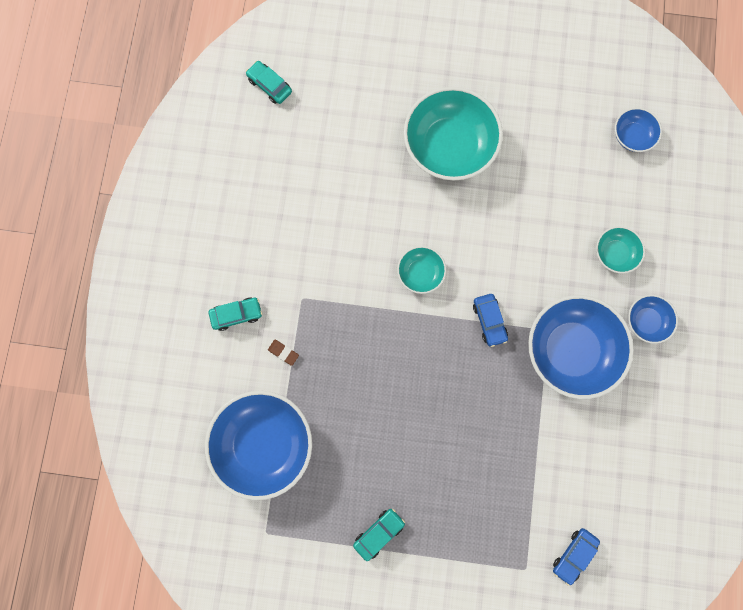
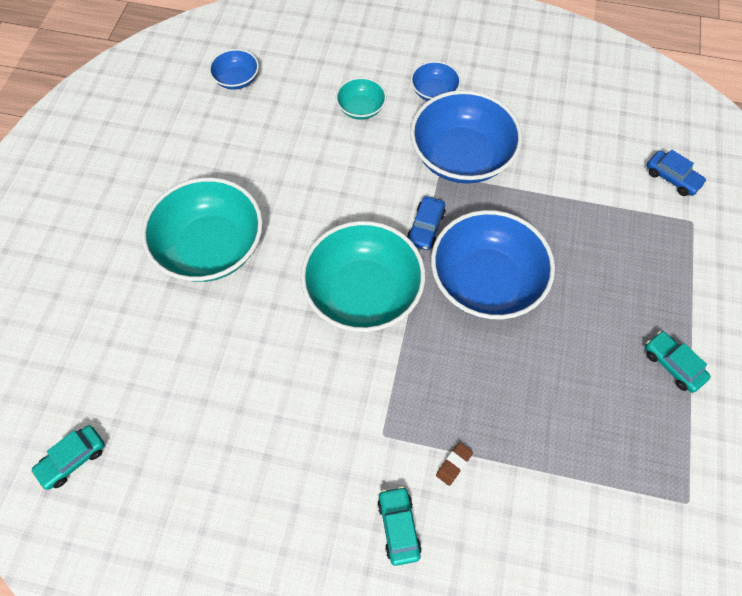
camera: 85 degrees left, 15 degrees down
blue bowl [205,391,312,500] -> blue bowl moved to [431,210,555,320]
turquoise bowl [397,246,446,294] -> turquoise bowl [301,221,425,332], size x2.05
blue car [473,294,508,347] -> blue car turned 120 degrees clockwise [407,196,446,250]

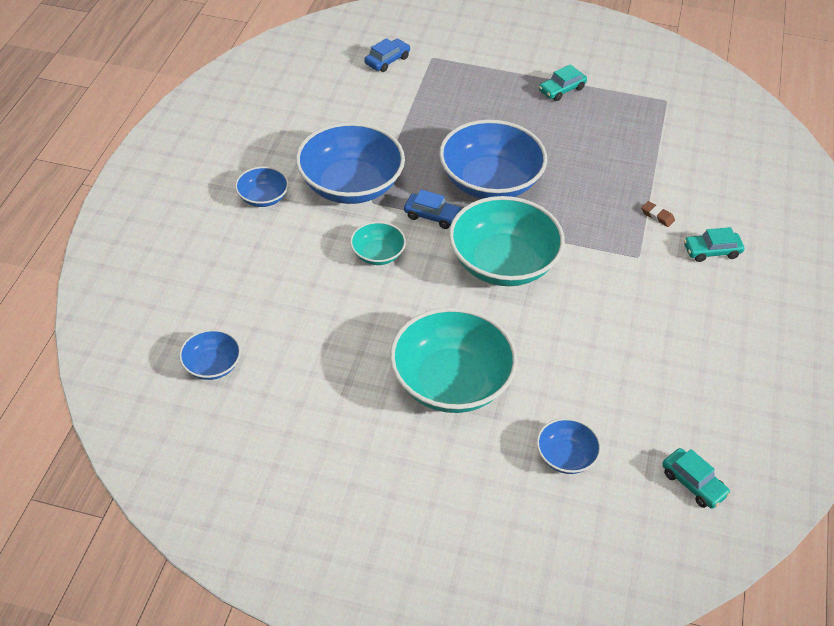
camera: 90 degrees left, 15 degrees down
turquoise bowl [336,77,387,120] -> turquoise bowl moved to [350,222,406,265]
none -> blue bowl [537,418,601,474]

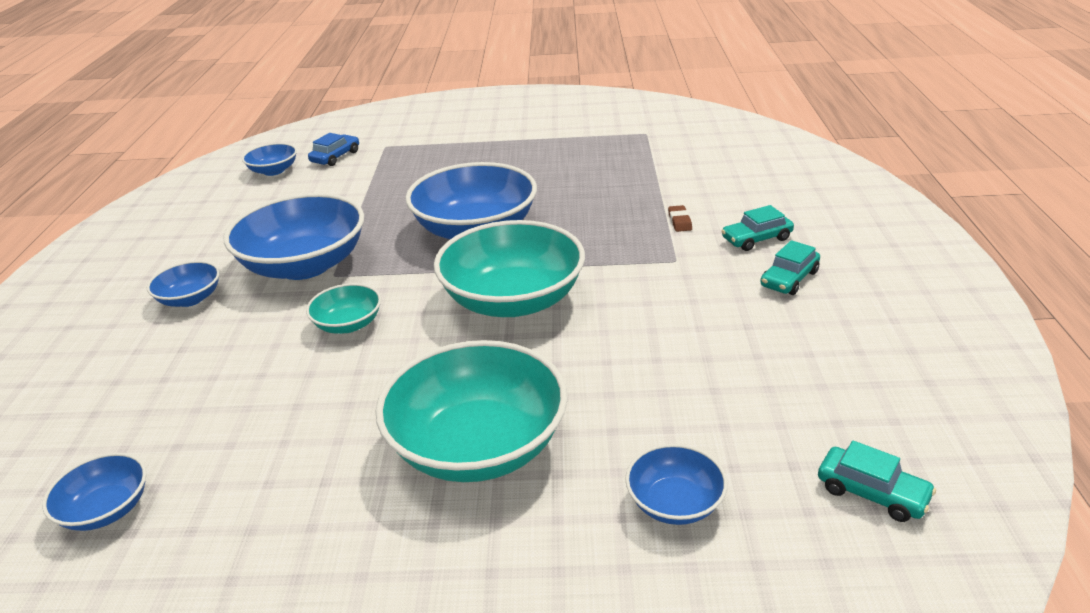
camera: 10 degrees left, 15 degrees down
blue car [404,190,462,229] -> none
turquoise car [539,64,587,101] -> turquoise car moved to [760,240,820,295]
brown eraser [641,201,675,227] -> brown eraser turned 60 degrees clockwise [668,205,692,232]
none -> blue bowl [242,143,297,176]

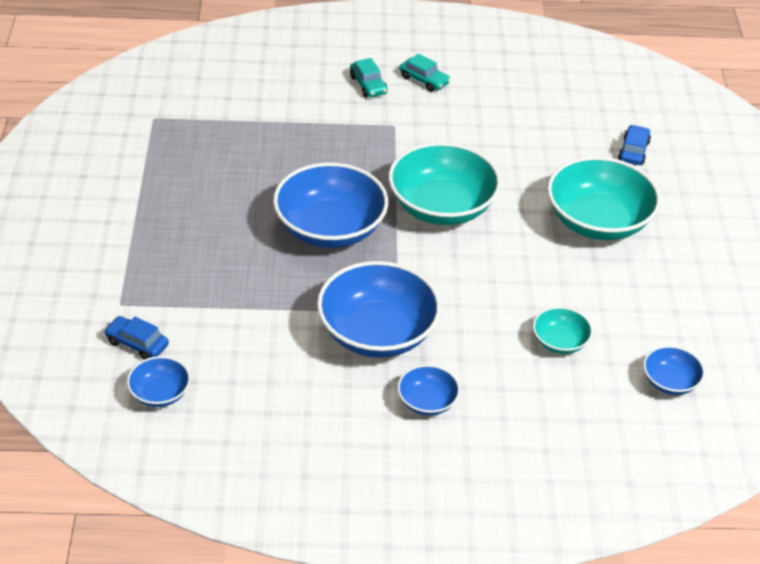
camera: 95 degrees left, 10 degrees up
turquoise bowl [306,283,381,334] -> turquoise bowl moved to [533,307,593,354]
blue bowl [625,444,728,525] -> blue car [618,125,651,165]
brown eraser [668,205,692,232] -> none
turquoise car [818,441,936,522] -> none

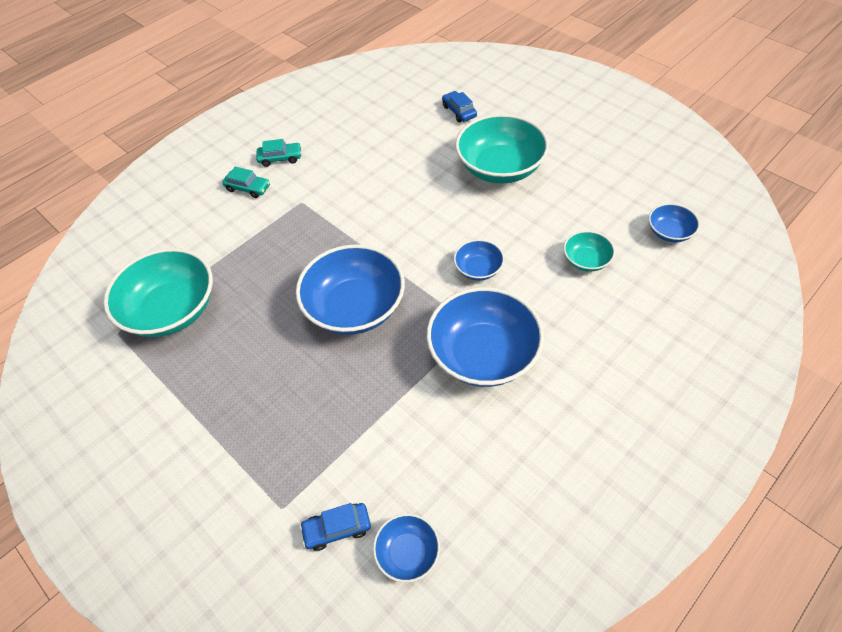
camera: 40 degrees left, 10 degrees up
turquoise bowl [388,142,501,225] -> turquoise bowl moved to [104,248,213,337]
blue bowl [397,365,460,416] -> blue bowl moved to [454,239,504,281]

